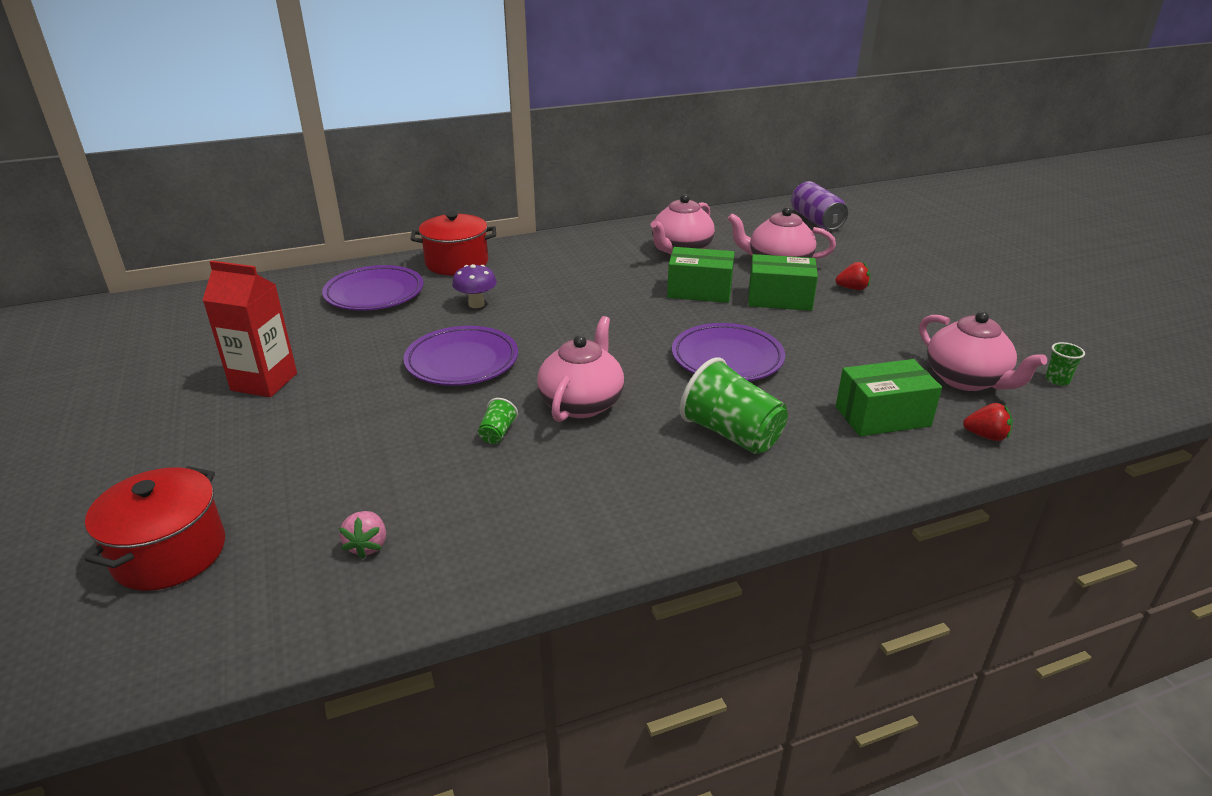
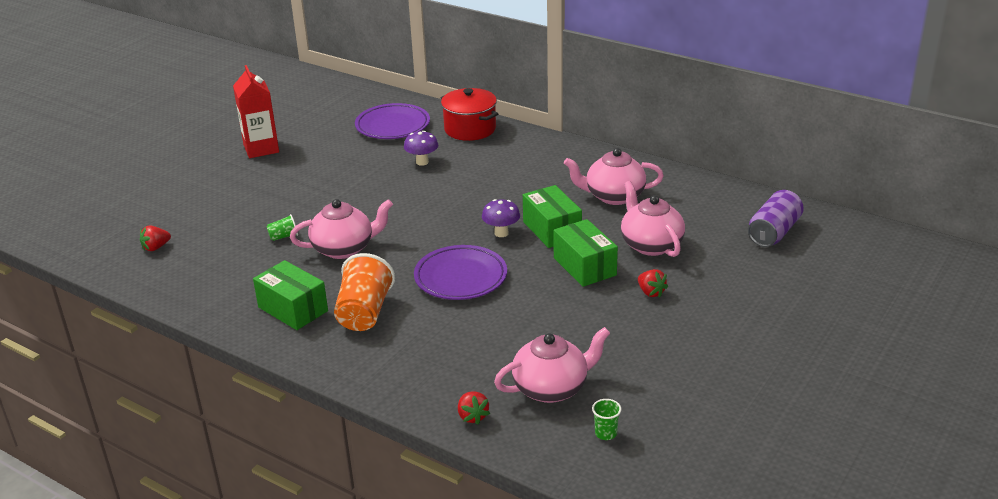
camera: 55 degrees right, 0 degrees up
red pot [85,466,225,591] -> none
pink strawberry [339,511,386,559] -> red strawberry [140,225,171,251]
purple plate [404,326,518,386] -> none
green cup [680,357,788,454] -> orange cup [334,253,395,331]
green box [836,359,942,436] -> green box moved to [253,260,328,330]
pink teapot [919,311,1047,391] -> pink teapot turned 135 degrees counterclockwise [494,327,610,403]
none -> purple mushroom [482,199,520,237]

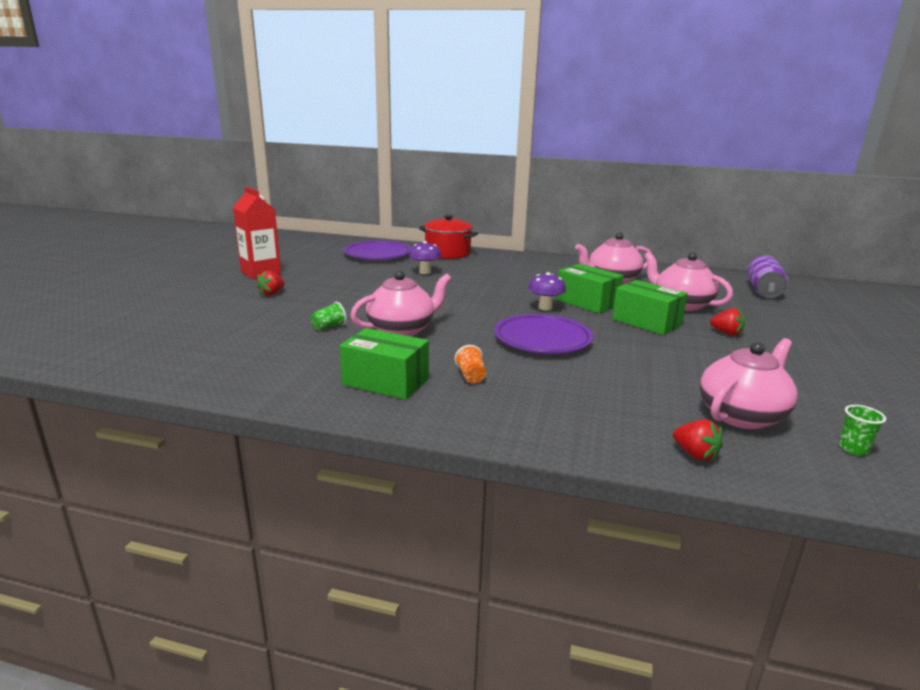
camera: 20 degrees left, 10 degrees down
red strawberry [140,225,171,251] -> red strawberry moved to [256,270,285,295]
orange cup [334,253,395,331] -> orange cup [455,345,486,383], size x0.45

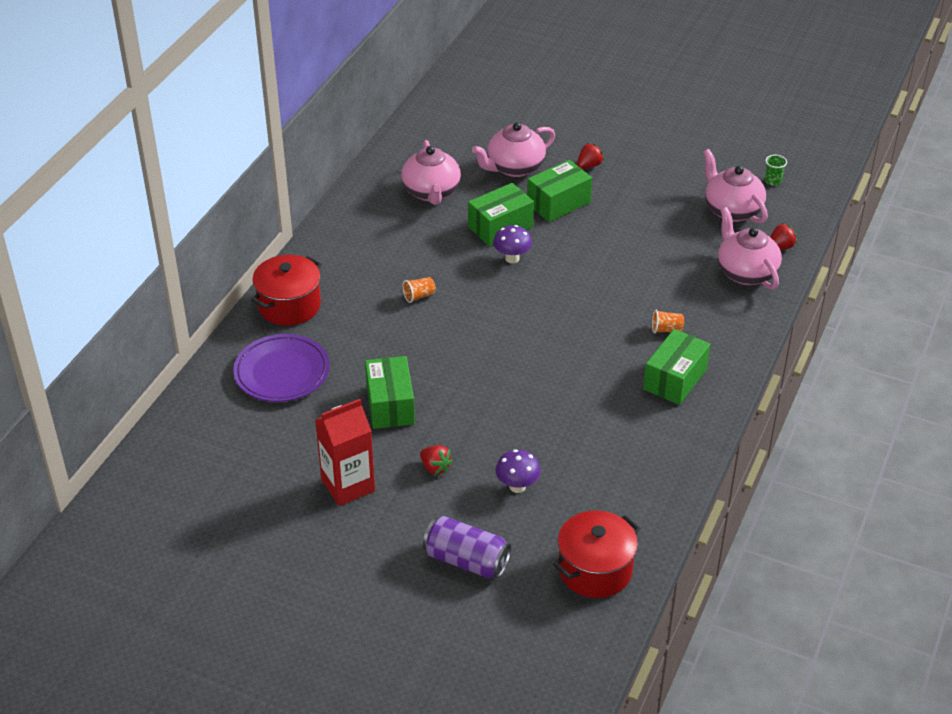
camera: 80 degrees left, 20 degrees up
green cup [311,302,347,331] -> none
pink teapot [350,271,451,336] -> pink teapot moved to [718,207,782,290]
purple mushroom [409,241,441,274] -> purple mushroom moved to [496,449,541,493]
purple plate [494,314,593,354] -> none
purple can [747,255,789,298] -> purple can moved to [423,516,511,578]
none -> green box [365,356,415,429]
none -> orange cup [402,277,436,303]
none -> red pot [553,511,641,598]

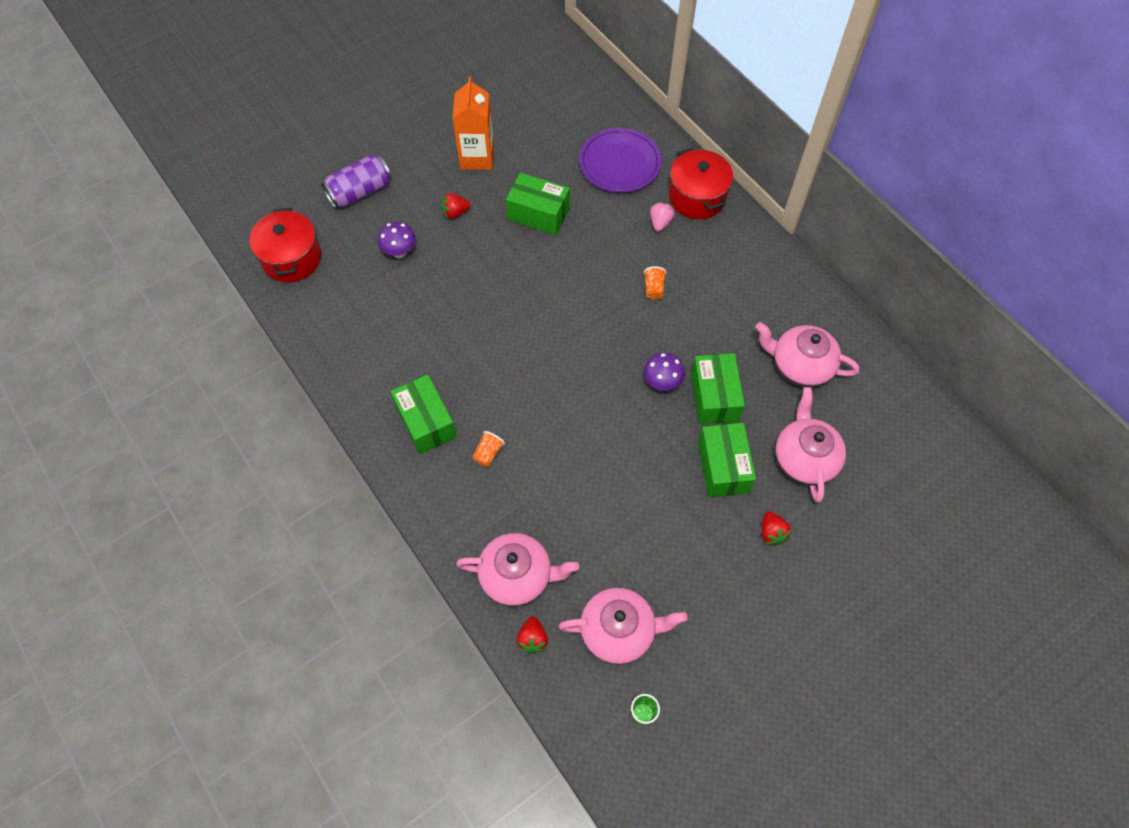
camera: 120 degrees right, 20 degrees up
red carton [315,399,375,506] -> orange carton [453,77,494,170]
none -> pink strawberry [650,202,675,232]

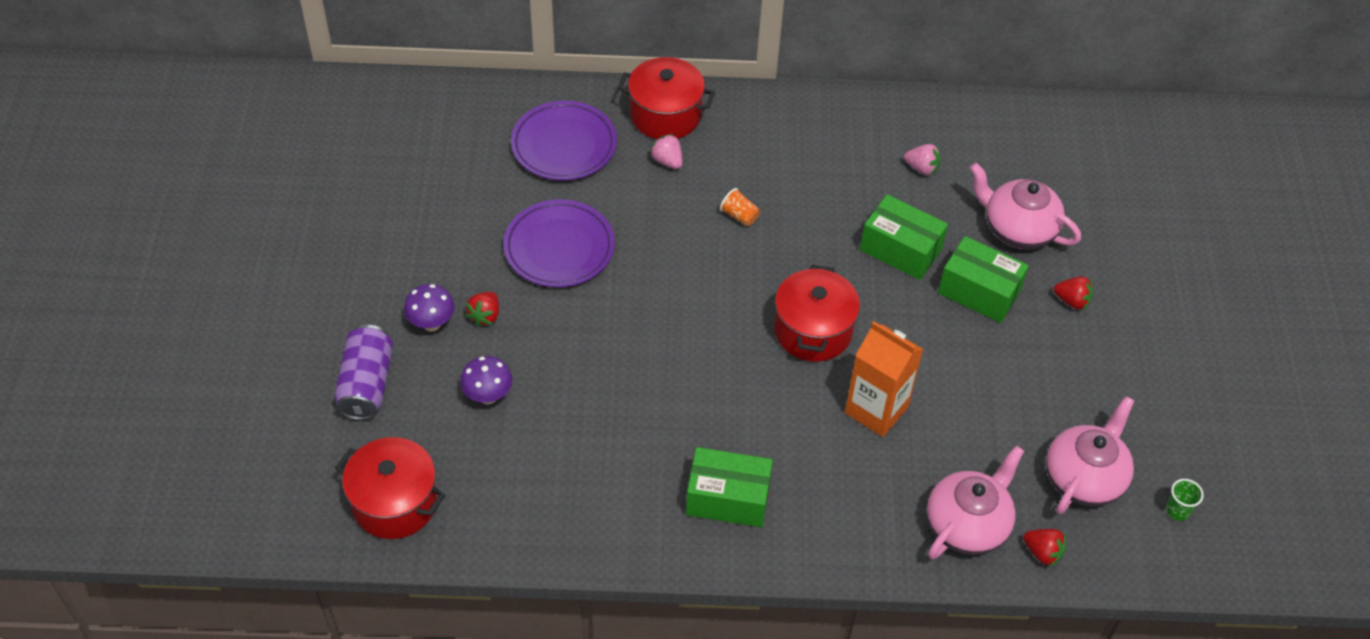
camera: 55 degrees left, 10 degrees down
orange carton [453,77,494,170] -> orange carton moved to [845,321,923,437]
orange cup [472,431,505,467] -> none
green box [506,173,570,235] -> purple plate [503,199,615,287]
purple mushroom [644,353,685,391] -> purple mushroom moved to [404,284,455,331]
pink teapot [755,322,860,388] -> pink strawberry [904,144,941,175]
none -> red pot [774,265,860,362]

